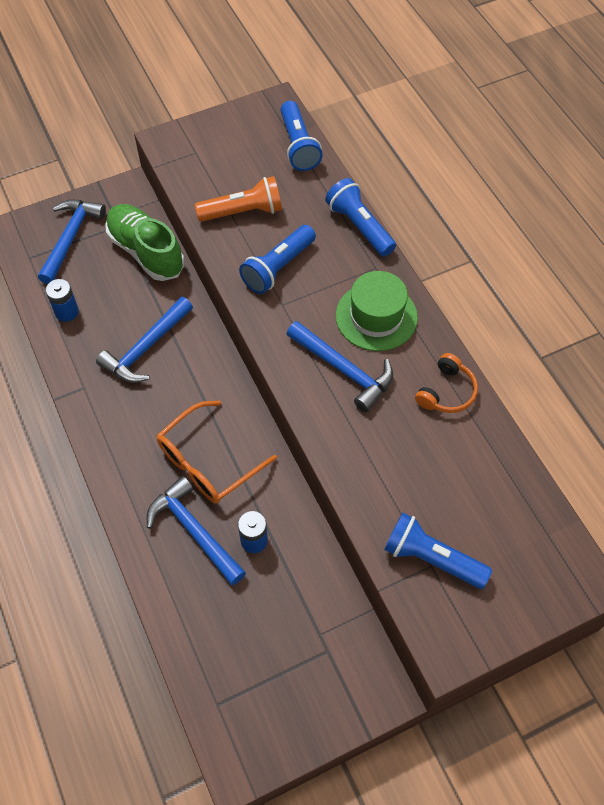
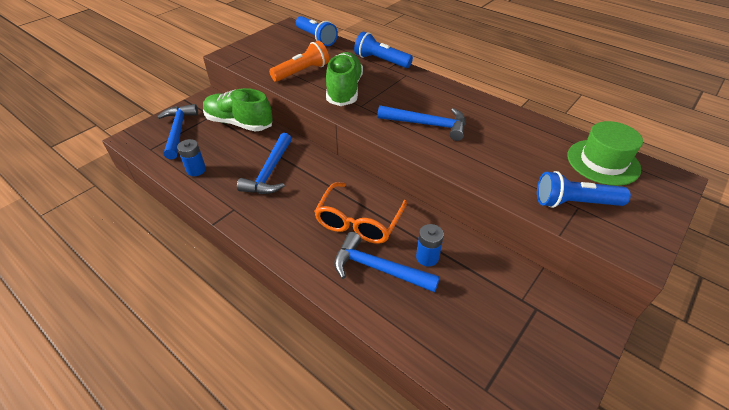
camera: 25 degrees left, 15 degrees down
blue flashlight [239,225,316,294] -> green shoe [326,52,363,106]
green hat [336,271,418,351] -> green hat moved to [567,121,643,186]
orange headphones [415,353,478,413] -> none

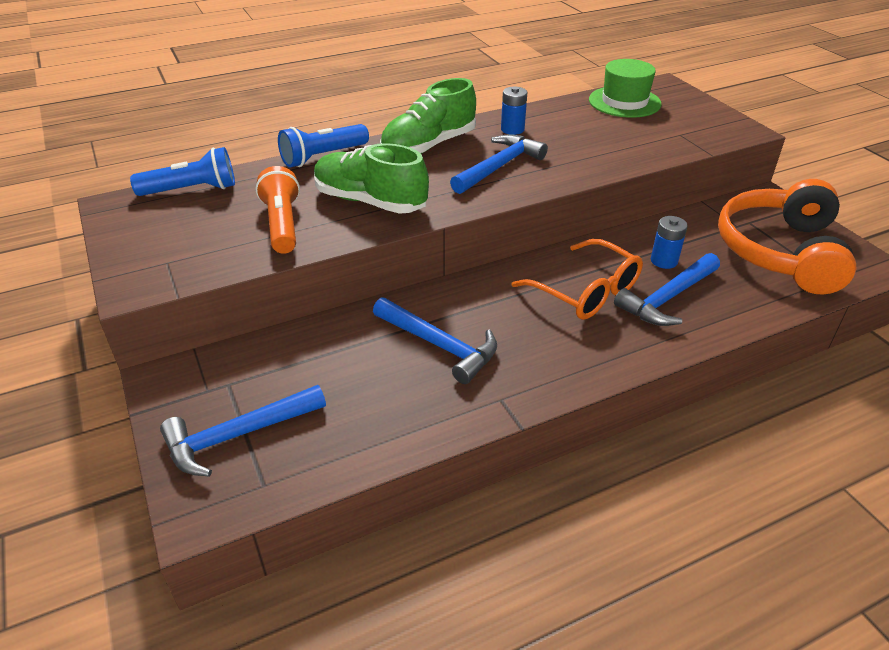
camera: 65 degrees left, 5 degrees down
blue hammer [157,104,198,159] -> blue hammer turned 45 degrees counterclockwise [160,385,326,477]
blue battery [177,139,206,176] -> blue battery moved to [501,87,527,135]
green shoe [203,88,273,132] -> green shoe moved to [380,78,476,154]
blue flashlight [537,171,631,208] -> none
none -> orange headphones [718,179,857,295]

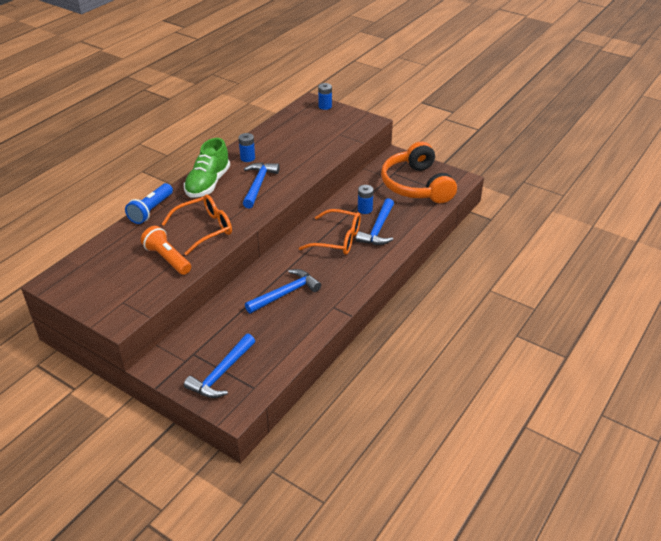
camera: 30 degrees left, 0 degrees up
blue flashlight [130,147,235,196] -> none
green shoe [314,143,429,214] -> orange glasses [162,194,232,256]
blue hammer [373,297,497,384] -> blue hammer turned 45 degrees counterclockwise [245,269,321,314]
green hat [589,59,662,118] -> none
none -> blue battery [318,83,332,110]

